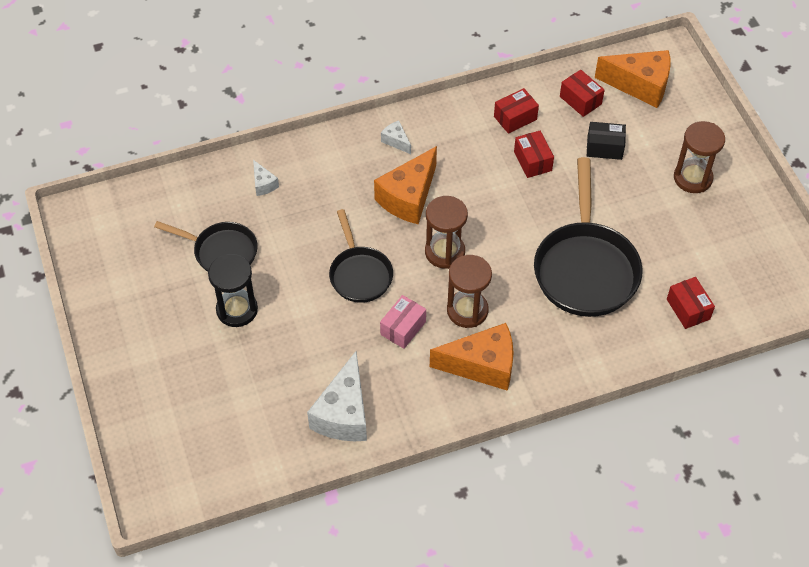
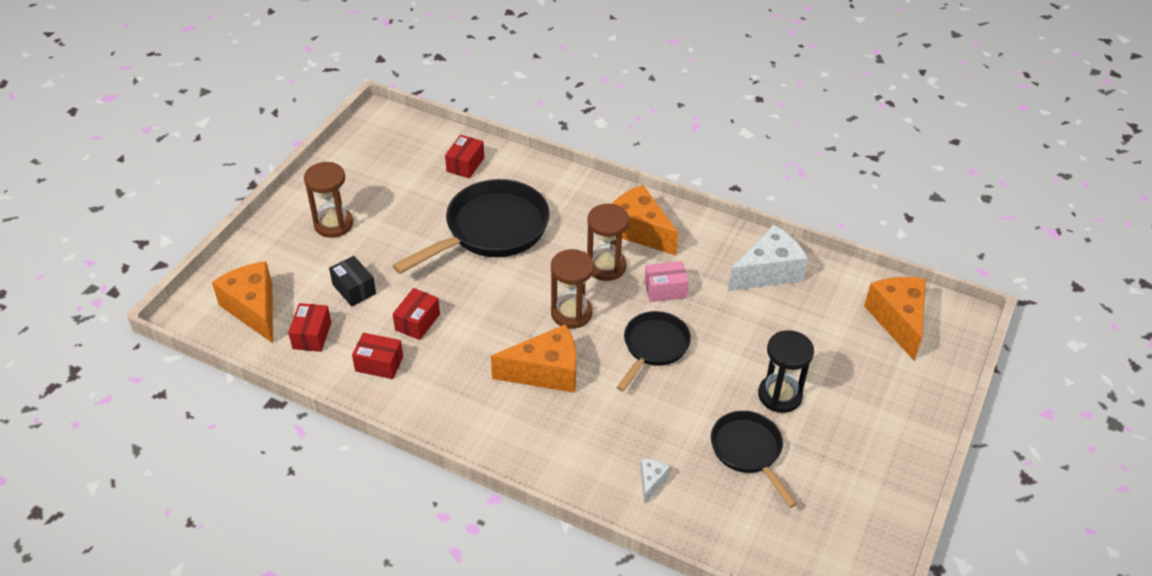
camera: 135 degrees left, 10 degrees down
white cheese [381,121,411,154] -> none
none -> orange cheese [864,277,926,360]

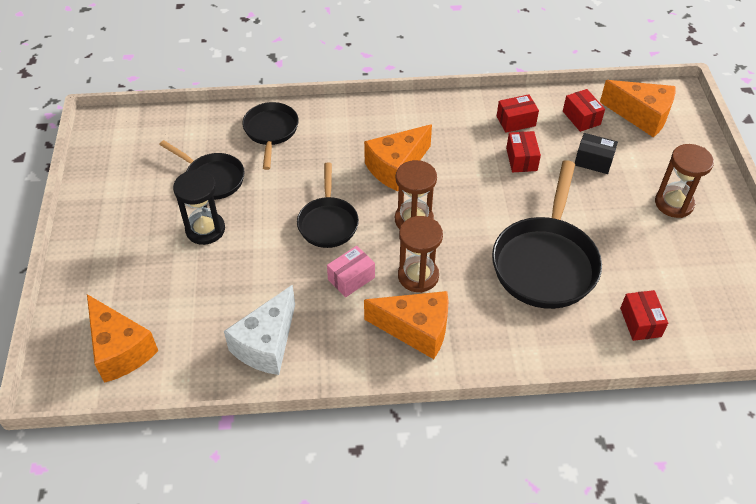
camera: 150 degrees right, 5 degrees up
white cheese [641,458,670,504] -> black pan [242,102,299,170]

